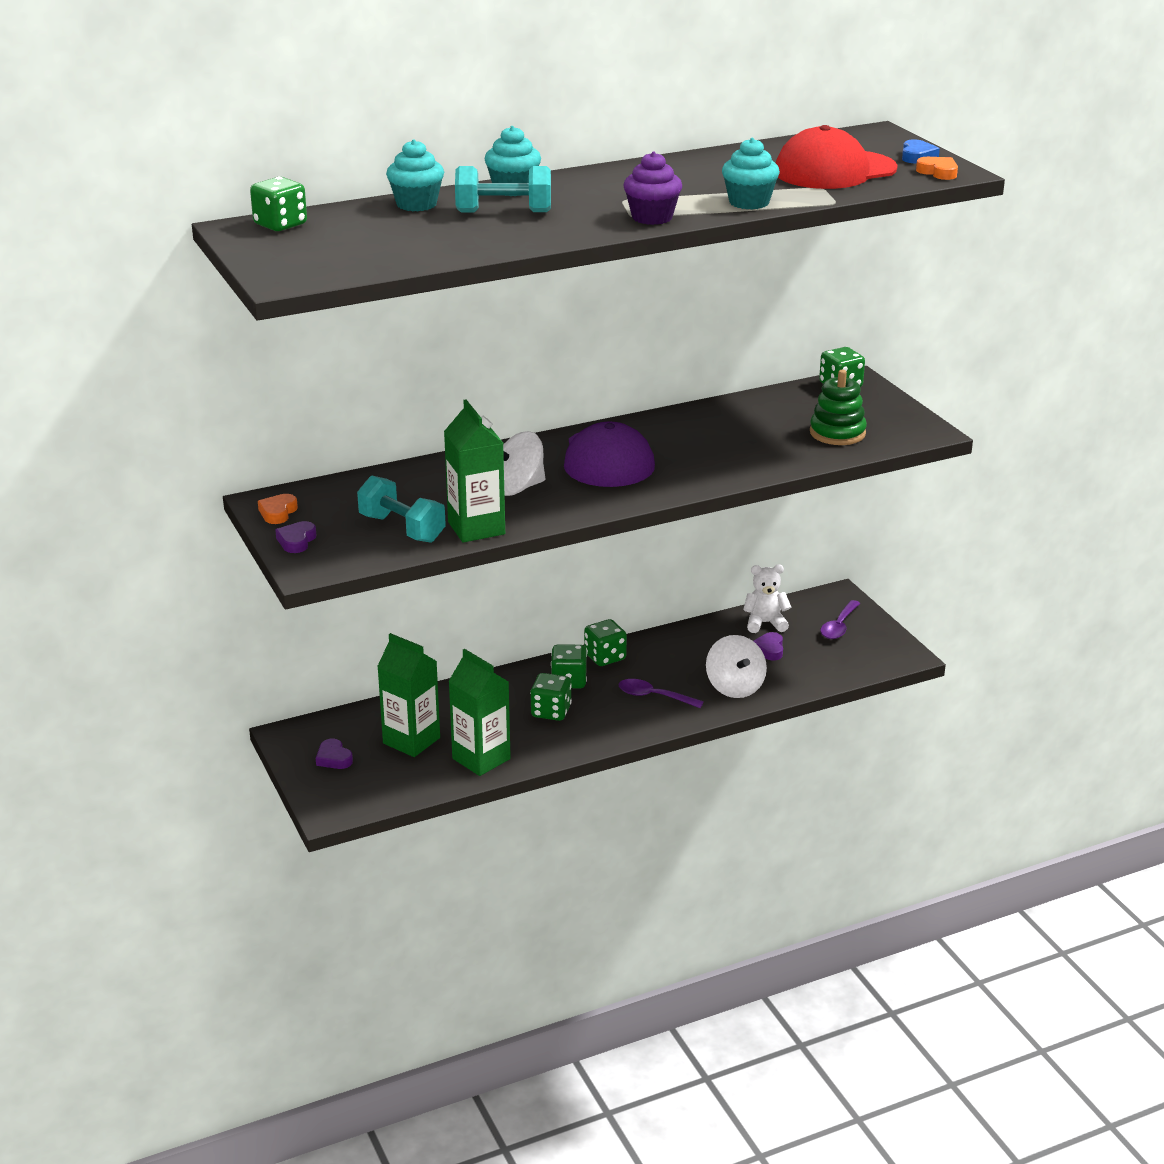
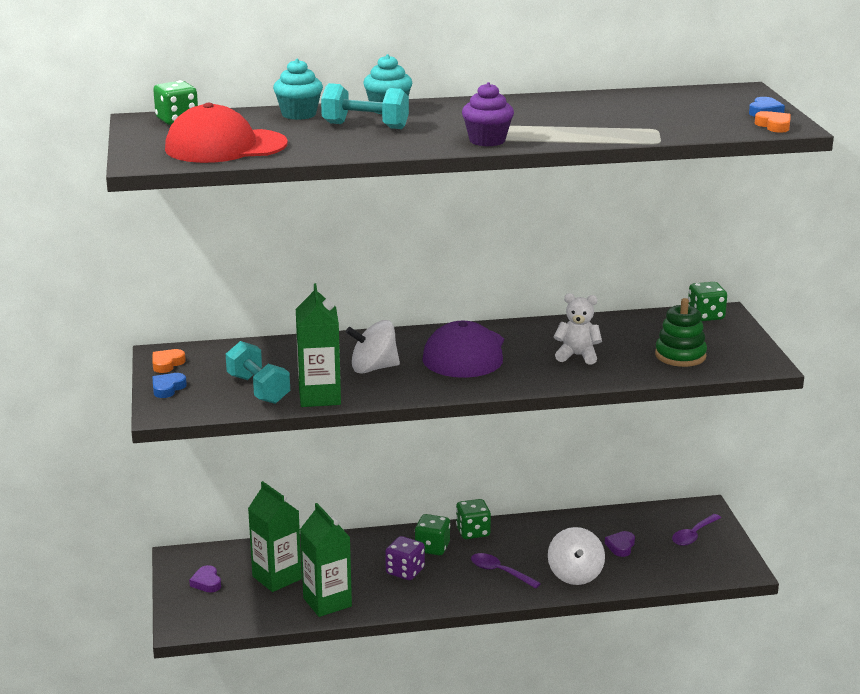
camera: 15 degrees right, 5 degrees down
purple heart [275,521,317,553] -> blue heart [152,373,187,398]
green dice [530,673,572,721] -> purple dice [385,536,425,580]
turquoise cupcake [722,138,780,210] -> none
white teddy bear [743,564,791,633] -> white teddy bear moved to [554,293,602,365]
red cap [776,125,898,189] -> red cap moved to [165,103,288,163]

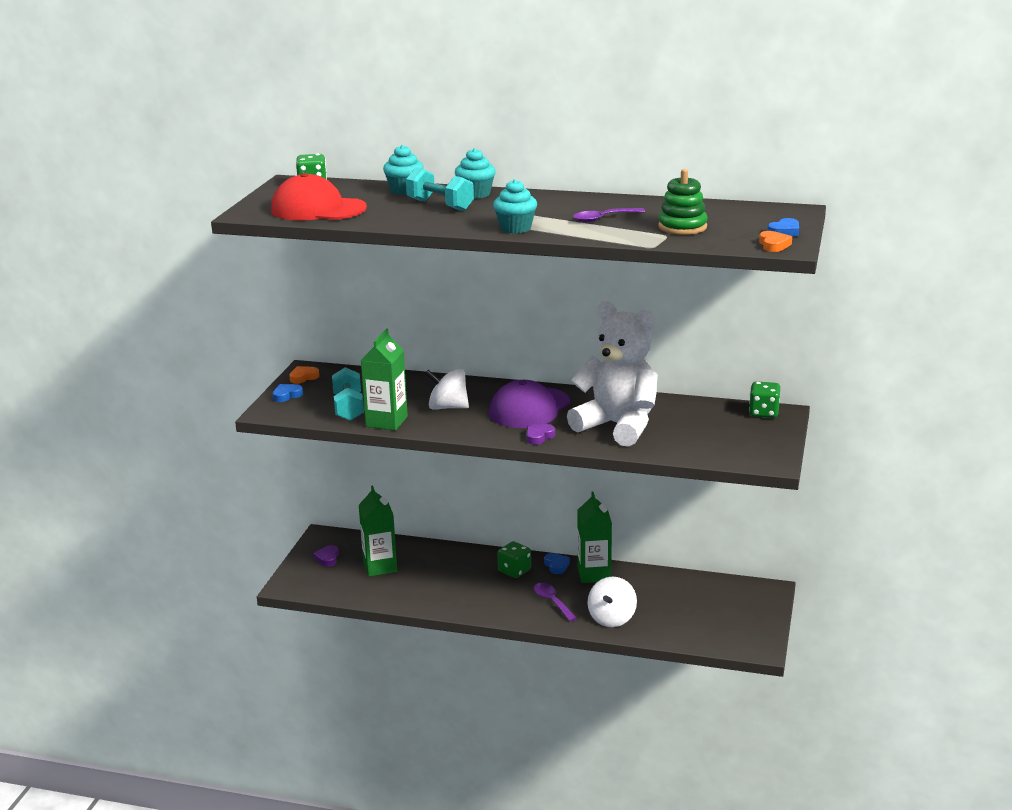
camera: 25 degrees right, 0 degrees up
green carton [300,503,352,617] -> green carton moved to [577,491,612,583]
purple dice [385,536,425,580] -> none
green dice [456,499,491,539] -> blue heart [544,553,570,574]
purple cupcake [462,82,514,147] -> turquoise cupcake [493,179,537,233]
white teddy bear [554,293,602,365] -> white teddy bear [567,301,658,447], size x2.22
purple heart [605,531,635,557] -> purple heart moved to [527,424,555,445]
green stacking toy [655,298,707,367] -> green stacking toy moved to [658,169,707,235]
purple spoon [672,514,721,546] -> purple spoon moved to [573,208,645,222]

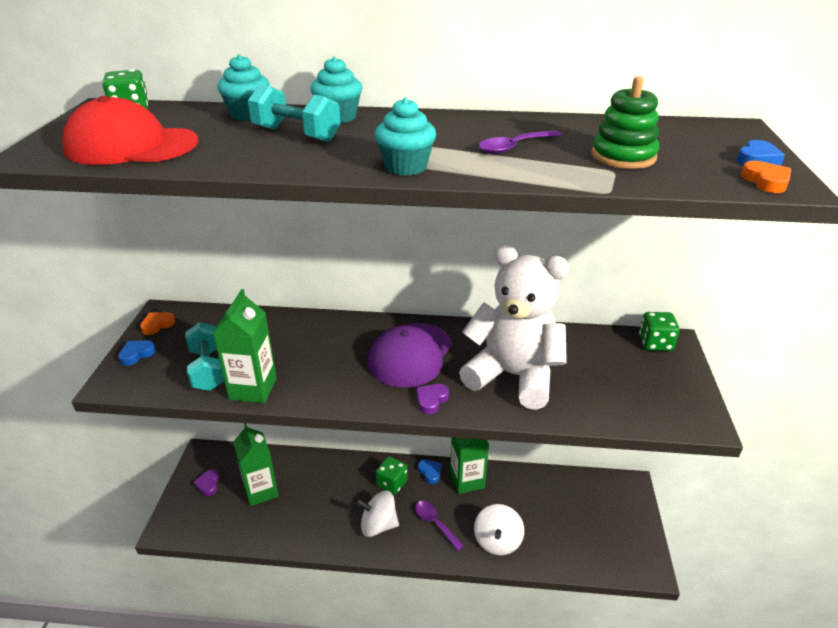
camera: 10 degrees left, 10 degrees up
white spinning top [425,369,469,410] -> white spinning top moved to [355,491,399,537]

